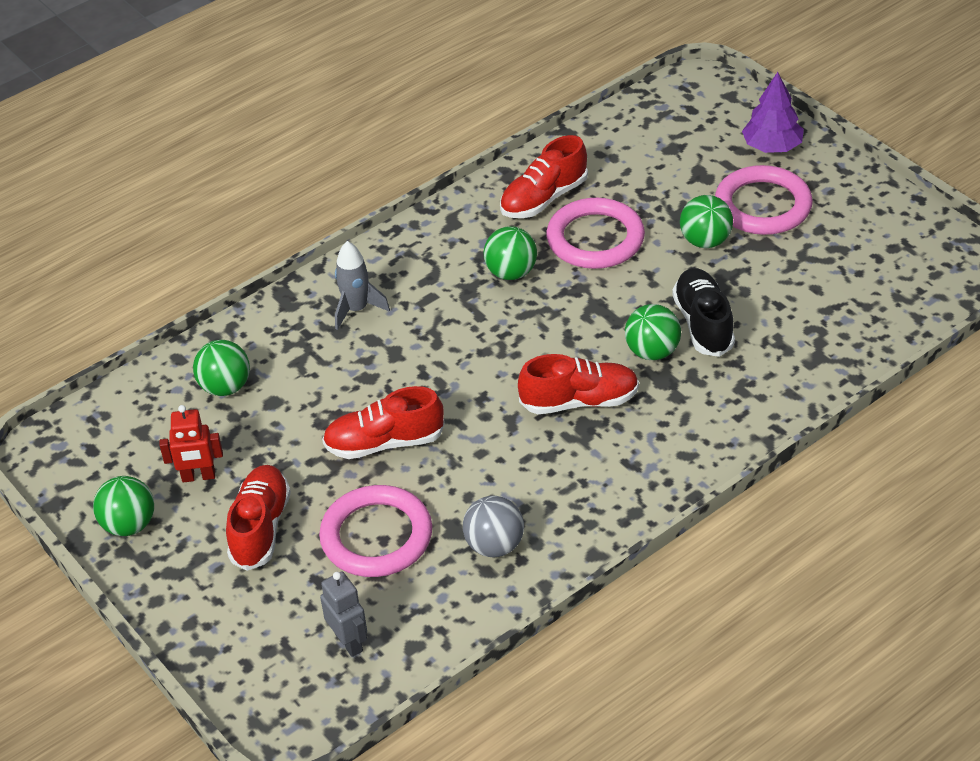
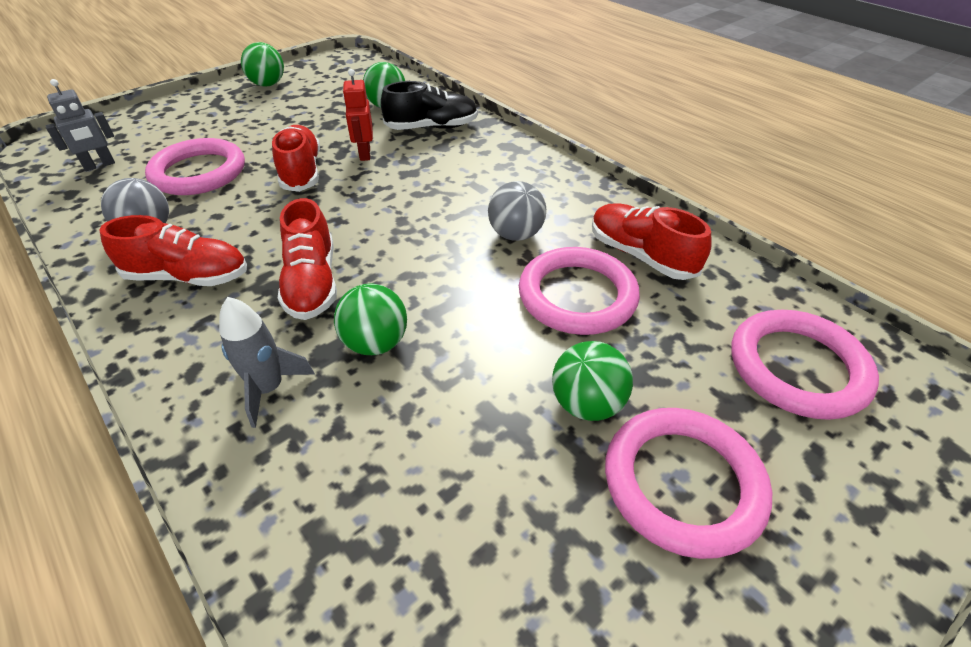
camera: 85 degrees right, 0 degrees up
red robot [159,405,223,482] -> red robot moved to [343,69,373,161]
red shoe [226,465,291,571] -> red shoe moved to [99,215,247,286]
grey rocket [335,241,390,330] -> grey rocket moved to [219,297,315,428]
green ball [483,226,537,280] -> grey ball [488,181,546,241]
black shoe [672,268,735,357] -> black shoe moved to [381,81,478,130]
purple tree [742,72,804,153] -> none
none -> pink ring [731,310,879,420]

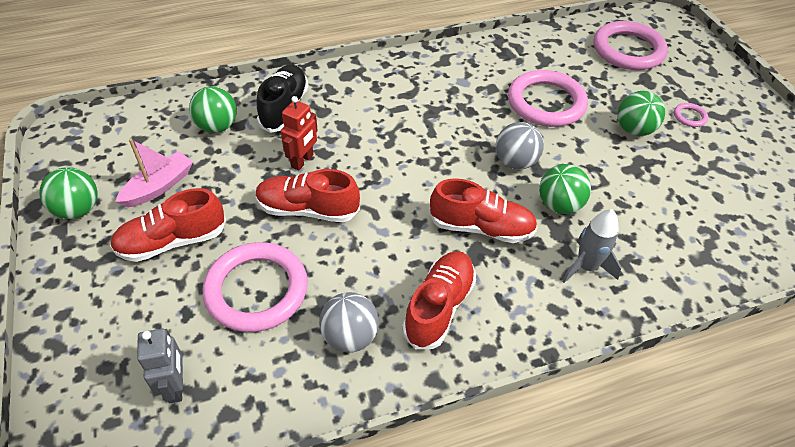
camera: 70 degrees left, 5 degrees up
red robot [343,69,373,161] -> red robot turned 75 degrees counterclockwise [281,96,318,171]
grey ball [488,181,546,241] -> grey ball moved to [496,122,544,170]
red shoe [592,203,712,280] -> red shoe moved to [110,188,226,262]
pink ring [605,408,772,559] -> pink ring [674,103,708,127], size x0.42
none -> pink boat [115,138,193,208]

